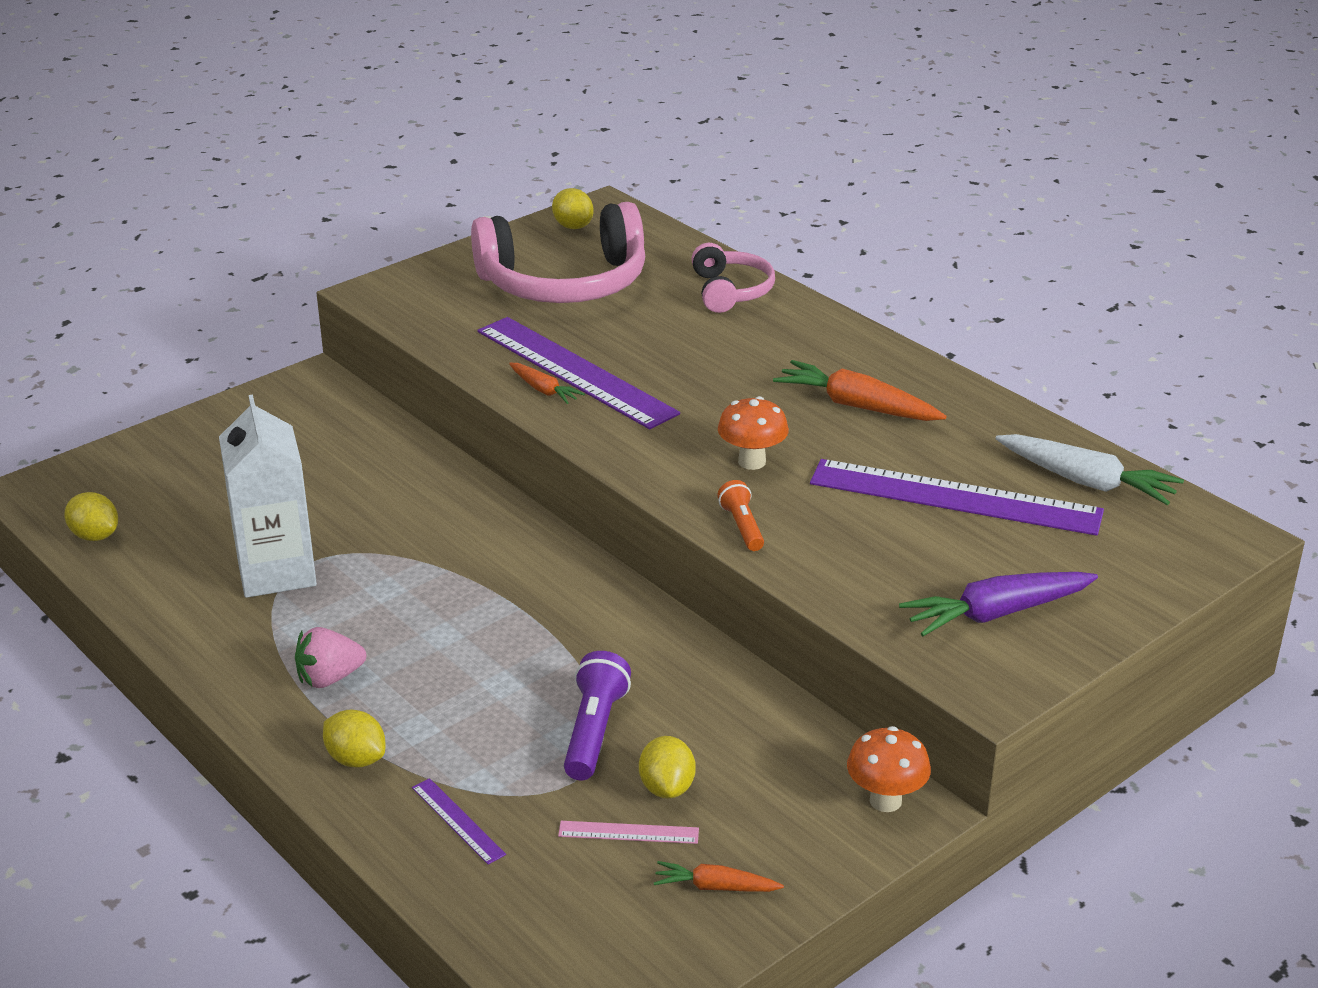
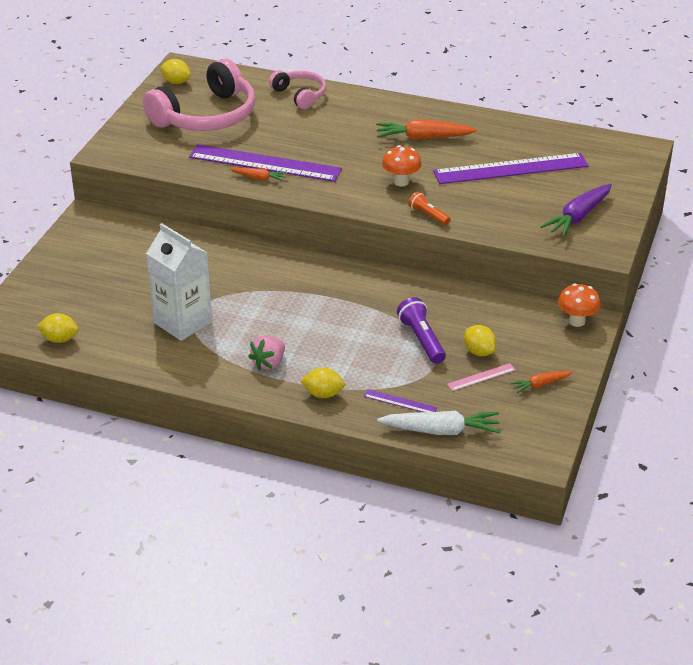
camera: 30 degrees left, 5 degrees up
white carrot [995,434,1184,505] -> white carrot moved to [377,411,501,435]

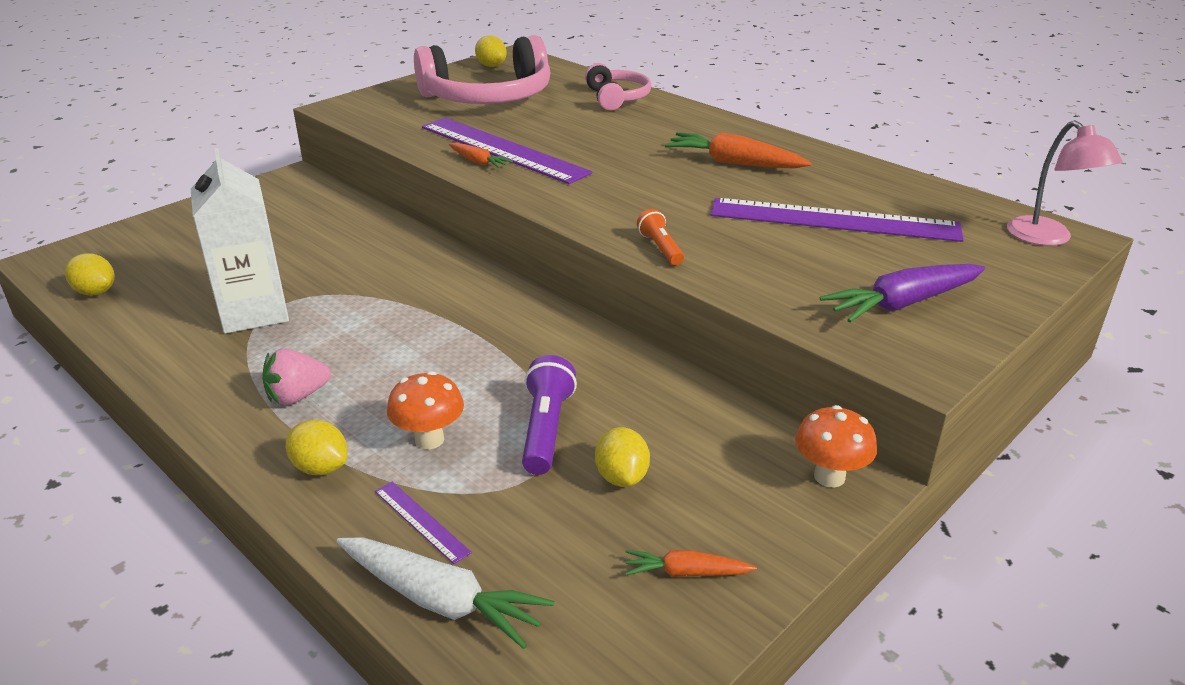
camera: 25 degrees right, 5 degrees down
orange mushroom [382,145,422,187] -> orange mushroom moved to [387,371,464,449]
pink ruler [447,363,516,391] -> none
none -> pink lamp [1007,120,1123,246]

